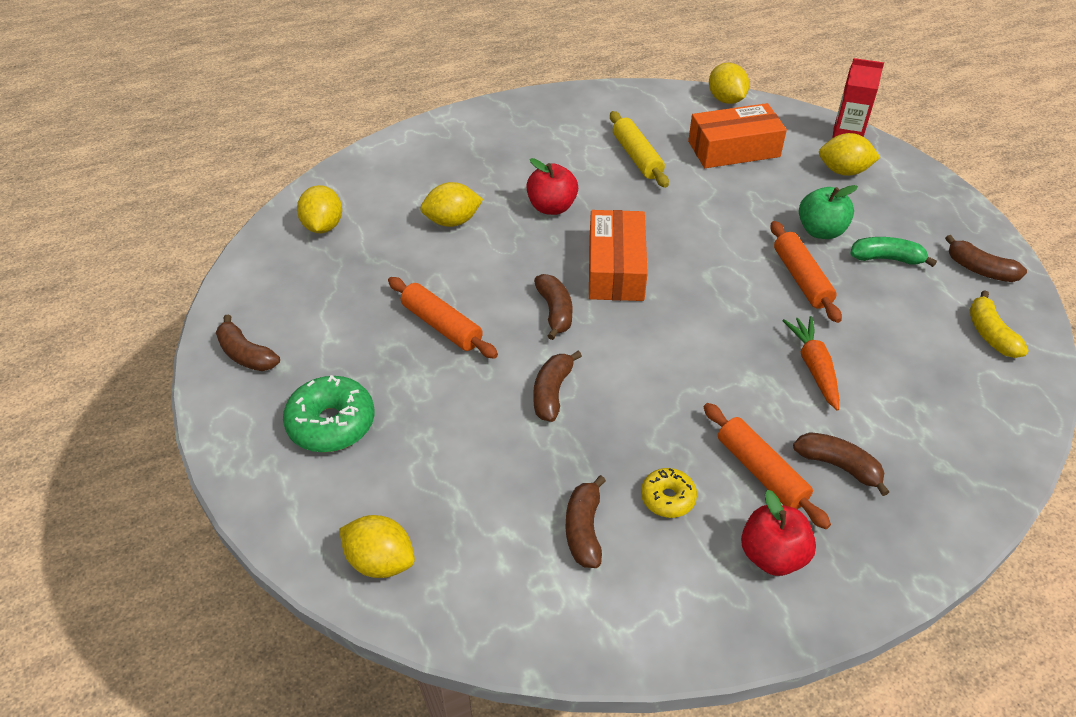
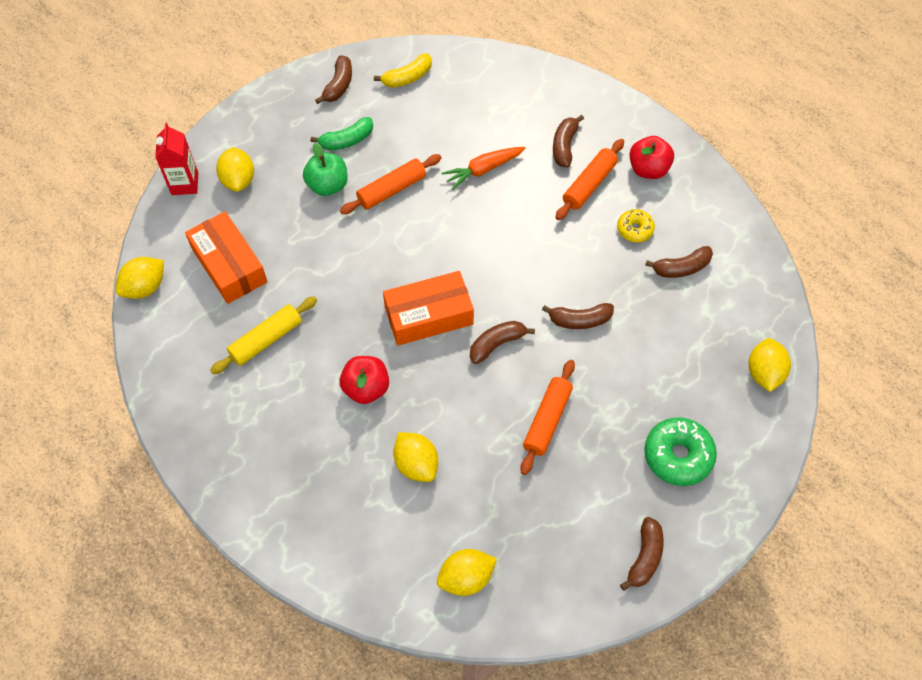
camera: 110 degrees left, 15 degrees up
green banana [850,237,937,267] -> green banana turned 105 degrees counterclockwise [311,117,373,150]

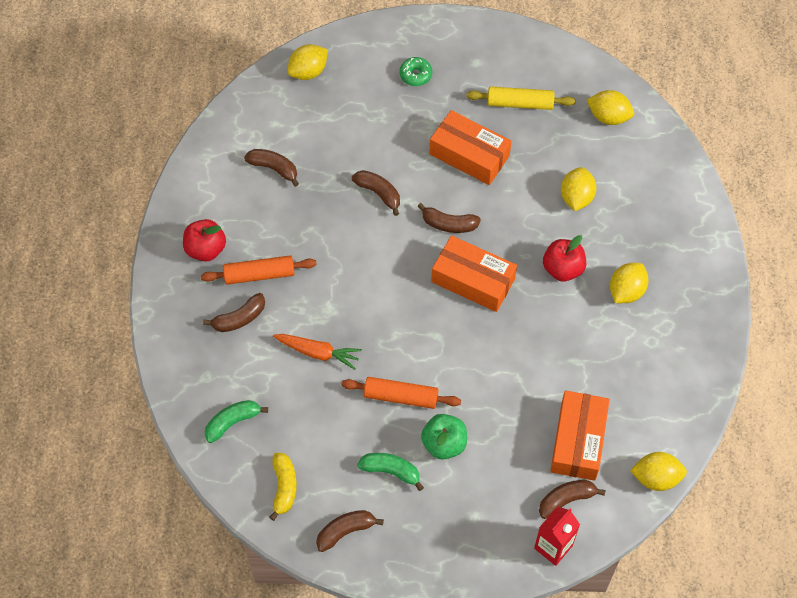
camera: 135 degrees left, 0 degrees up
yellow rolling pin [210,296,317,374] -> yellow rolling pin moved to [466,86,576,110]
yellow lemon [216,147,254,192] -> yellow lemon moved to [610,263,649,303]
yellow banana [374,54,432,88] -> yellow banana turned 75 degrees clockwise [269,453,297,521]
orange rolling pin [520,360,575,475] -> orange box [429,110,511,185]
yellow donut [617,209,655,242] -> none
brown banana [620,517,664,591] -> brown banana moved to [539,480,605,519]
green donut [644,418,717,486] -> green donut [399,57,432,86], size x0.58
none -> green banana [205,400,268,443]

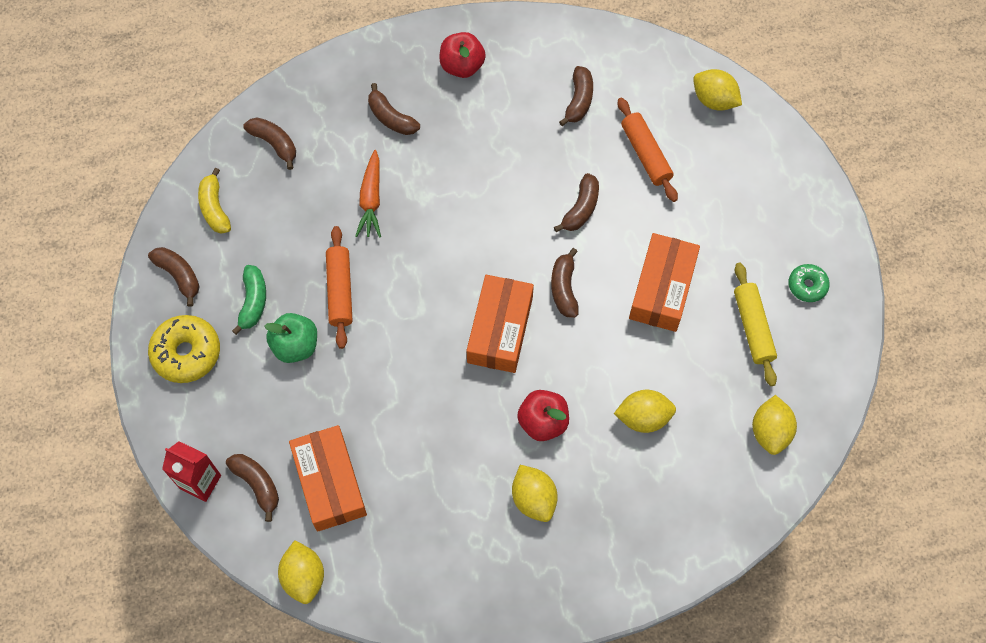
camera: 75 degrees right, 5 degrees up
orange rolling pin [201,256,317,285] -> orange rolling pin moved to [618,98,678,202]
green banana [205,400,268,443] -> brown banana [243,117,296,170]
yellow banana [269,453,297,521] -> yellow banana turned 90 degrees clockwise [198,168,231,234]
green donut [399,57,432,86] -> green donut moved to [788,264,830,302]
orange box [550,391,610,481] -> orange box turned 75 degrees clockwise [289,425,367,532]
yellow lemon [610,263,649,303] -> yellow lemon turned 45 degrees clockwise [512,465,558,522]
none -> yellow donut [148,315,220,383]

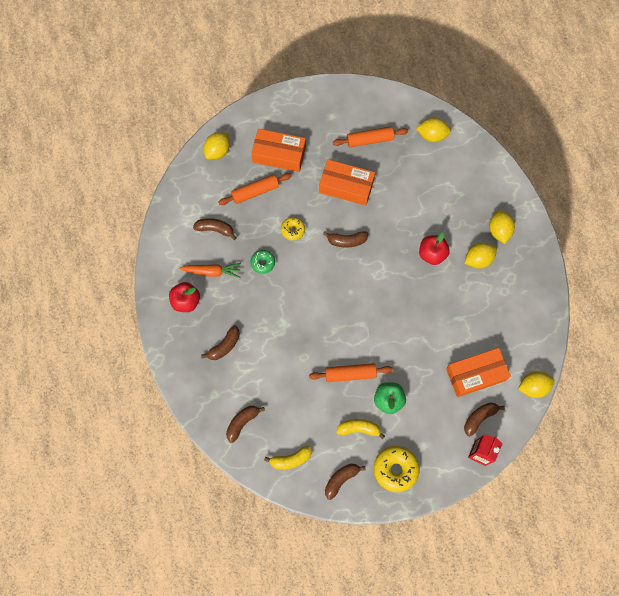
camera: 90 degrees left, 5 degrees up
green banana [232,265,266,335] -> yellow banana [336,419,385,439]
orange carrot [355,150,381,237] -> orange carrot moved to [179,263,241,278]
orange box [466,275,534,373] -> orange box moved to [251,129,306,172]
brown banana [554,173,599,232] -> yellow donut [281,217,305,240]
yellow lemon [614,390,676,433] -> yellow lemon moved to [489,210,515,244]
yellow rolling pin [734,263,777,386] -> orange rolling pin [333,127,408,147]
green donut [788,264,830,302] -> green donut moved to [250,250,275,274]

